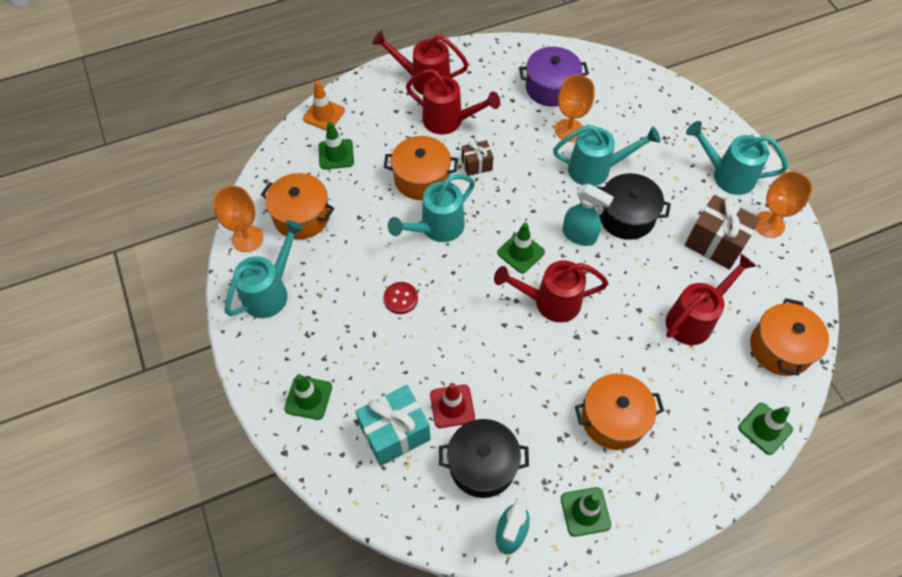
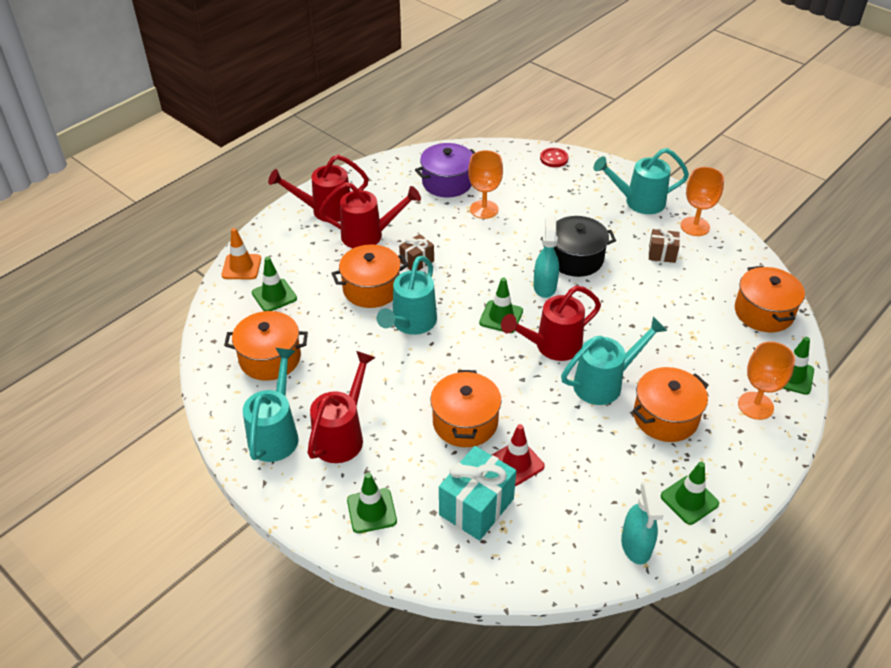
camera: 25 degrees left, 15 degrees down
orange goblet [213,186,263,252] -> orange goblet moved to [738,341,795,420]
red button [384,282,418,314] -> red button moved to [540,148,569,167]
black pot [439,419,529,498] -> none
turquoise watering can [553,125,661,186] -> turquoise watering can moved to [561,317,667,405]
turquoise spray bottle [563,184,614,246] -> turquoise spray bottle turned 90 degrees counterclockwise [533,215,559,298]
red watering can [666,254,756,345] -> red watering can moved to [307,351,376,463]
brown gift [685,195,761,270] -> brown gift [649,226,680,263], size x0.56
none -> orange pot [430,370,501,447]

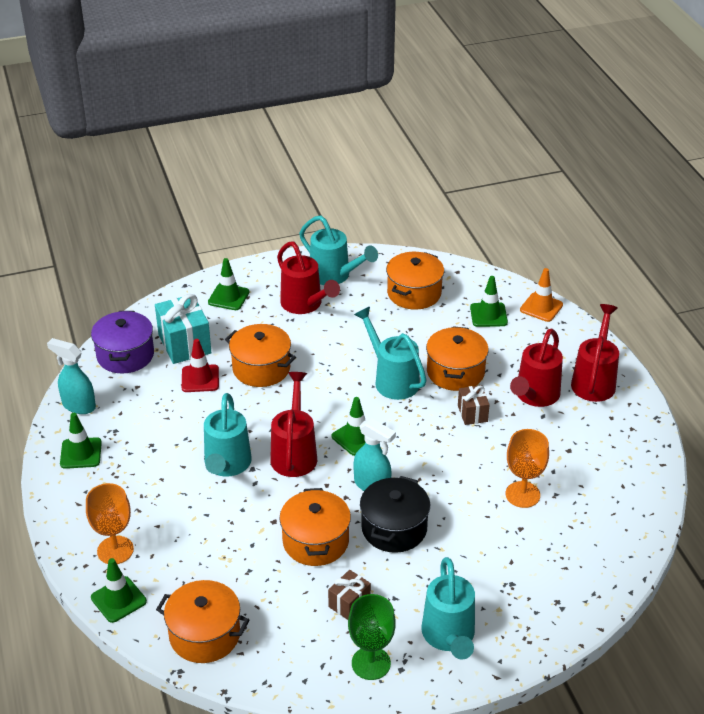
camera: 120 degrees right, 5 degrees down
purple pot [415,143,476,198] -> purple pot moved to [91,311,154,374]
red button [540,148,569,167] -> none
turquoise watering can [593,148,689,214] -> turquoise watering can turned 150 degrees clockwise [422,557,475,660]
orange pot [632,367,709,442] -> orange pot moved to [280,488,351,566]
orange goblet [680,167,724,236] -> green goblet [348,594,396,680]

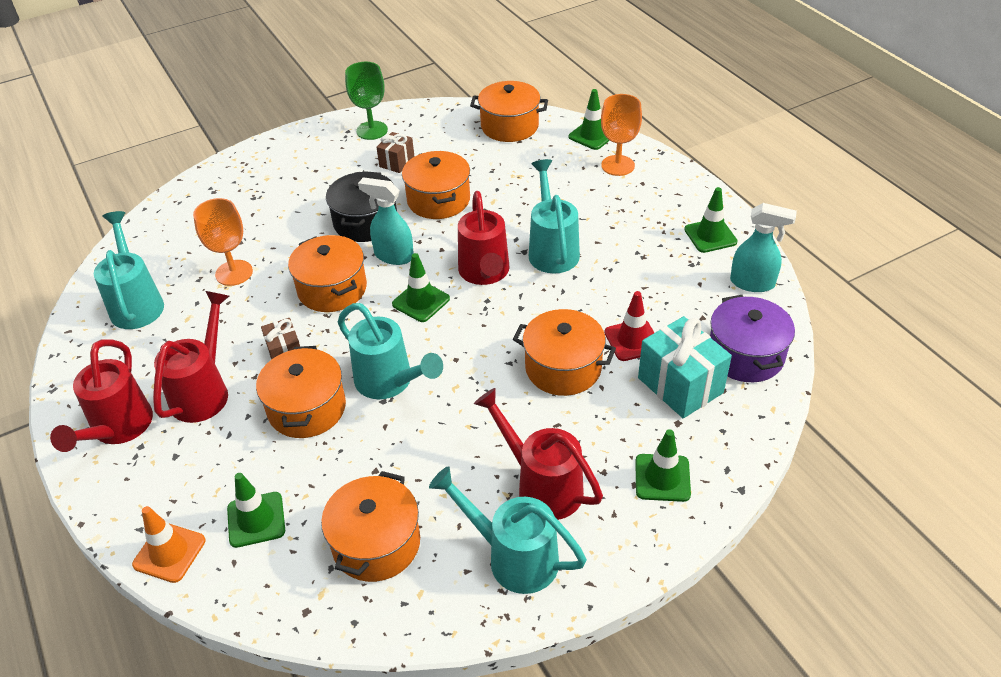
camera: 170 degrees right, 5 degrees up
turquoise watering can [422,557,475,660] -> turquoise watering can moved to [94,211,164,329]
none -> orange pot [288,235,367,312]

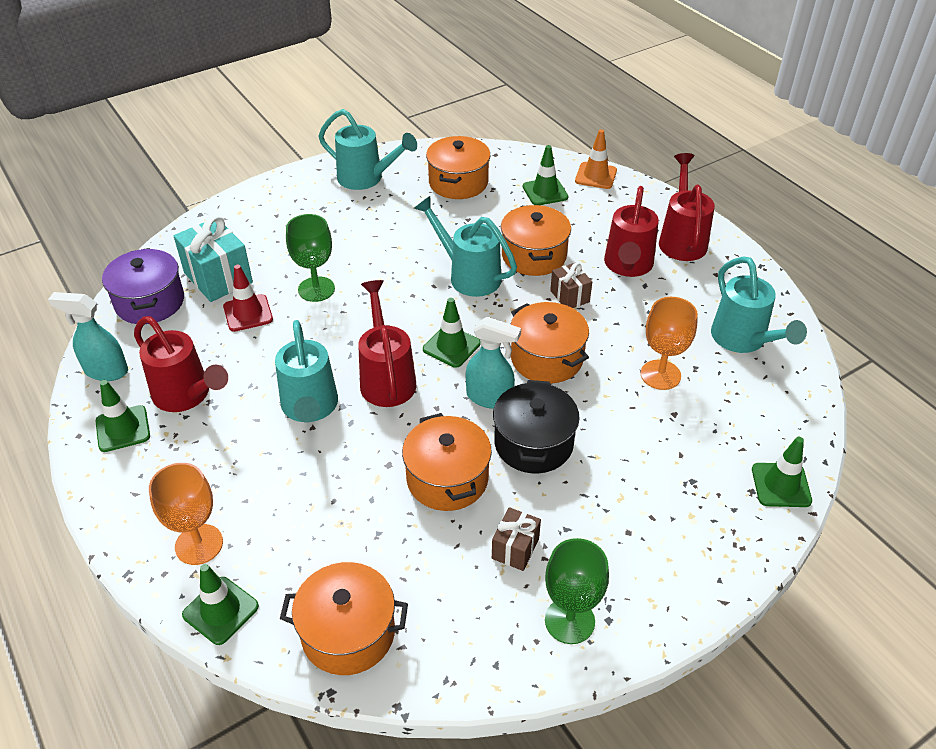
camera: 175 degrees right, 0 degrees up
red watering can [474,388,603,520] -> red watering can moved to [134,316,228,412]
orange pot [513,309,616,396] -> green goblet [286,214,335,302]
green traffic cone [635,429,691,502] -> green traffic cone moved to [752,437,812,507]

